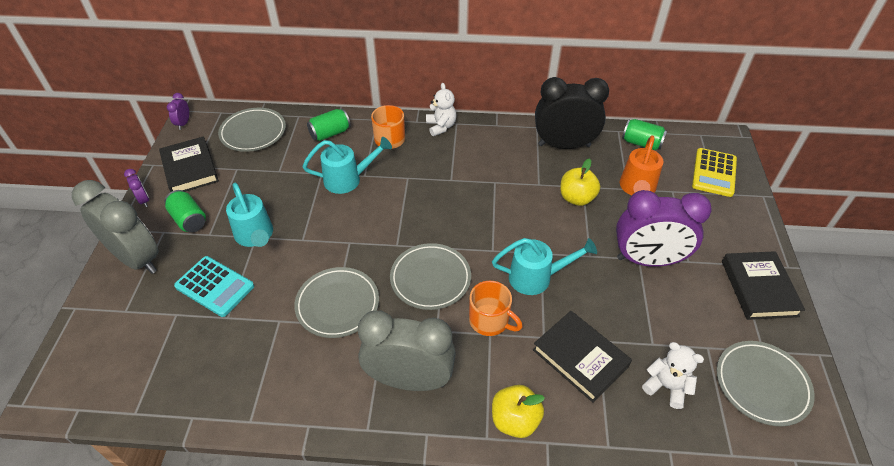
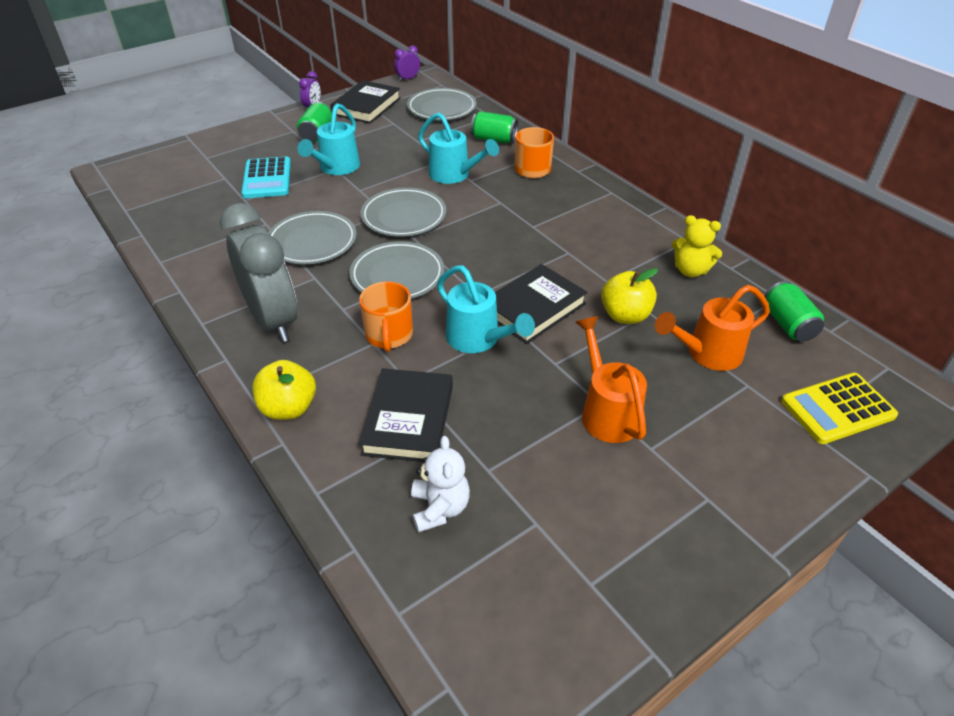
camera: 50 degrees right, 5 degrees down
grey clock [72,180,159,274] -> none
white teddy bear [426,83,457,136] -> none
black clock [535,77,609,149] -> yellow teddy bear [672,215,722,277]
purple clock [616,190,712,267] -> orange watering can [575,316,647,443]
grey plate [717,341,815,426] -> grey plate moved to [360,187,446,237]
black book [722,251,805,320] -> black book moved to [495,264,588,344]

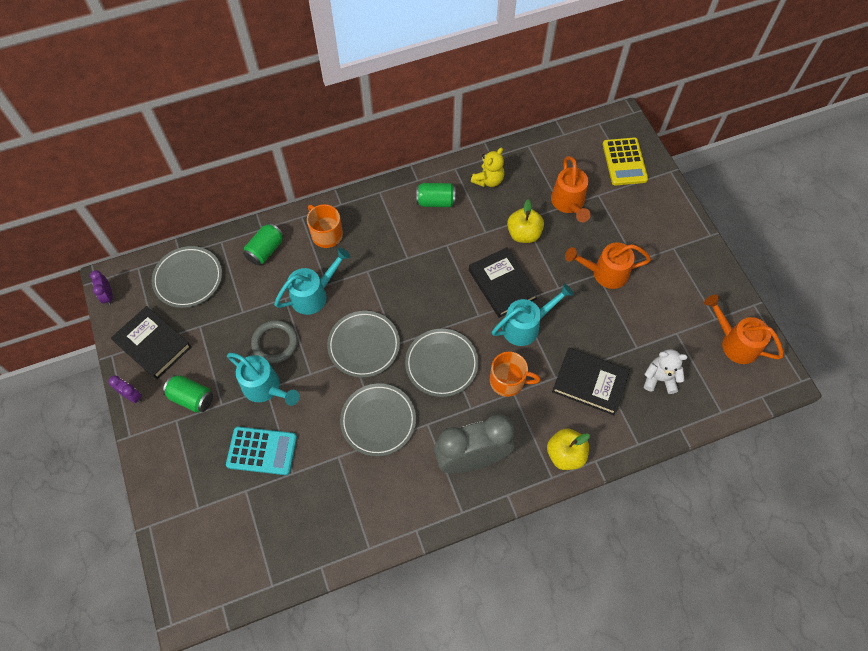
camera: 75 degrees left, 20 degrees up
green can [765,281,824,342] -> green can moved to [416,183,455,207]
none -> grey ring [251,320,298,363]
none -> orange watering can [704,295,784,364]

